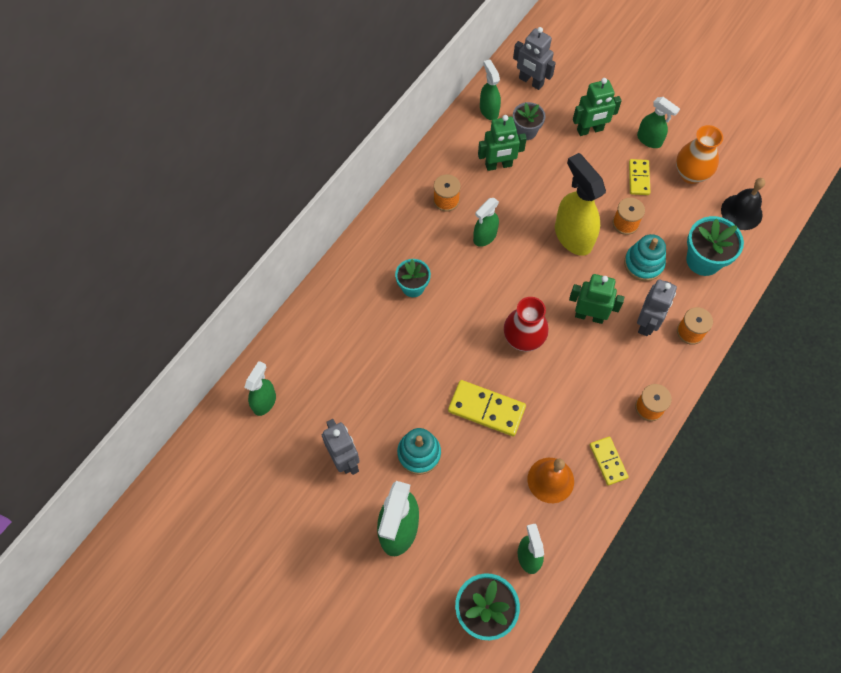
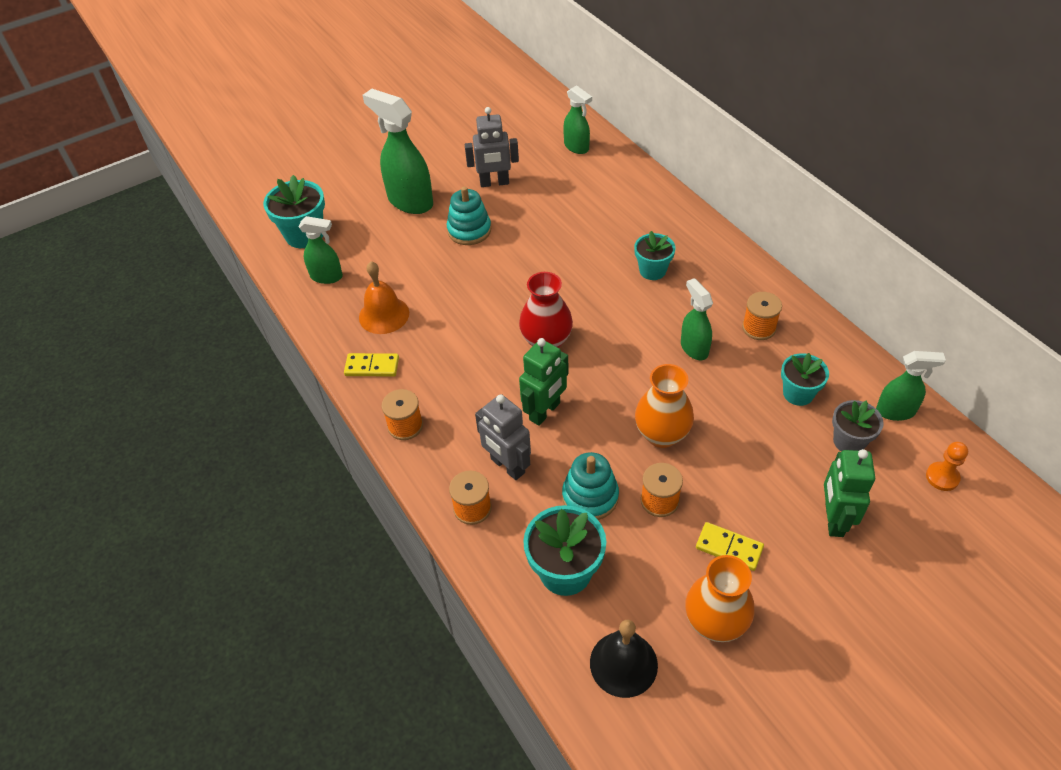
camera: 115 degrees right, 15 degrees down
yellow domino [448,380,526,436] -> none
green robot [478,115,527,171] -> turquoise flower pot [781,353,829,406]
grey robot [513,27,556,90] -> orange pawn [926,442,968,491]
yellow spray bottle [555,153,606,256] -> orange vase [635,364,694,448]
green spray bottle [637,97,680,148] -> none

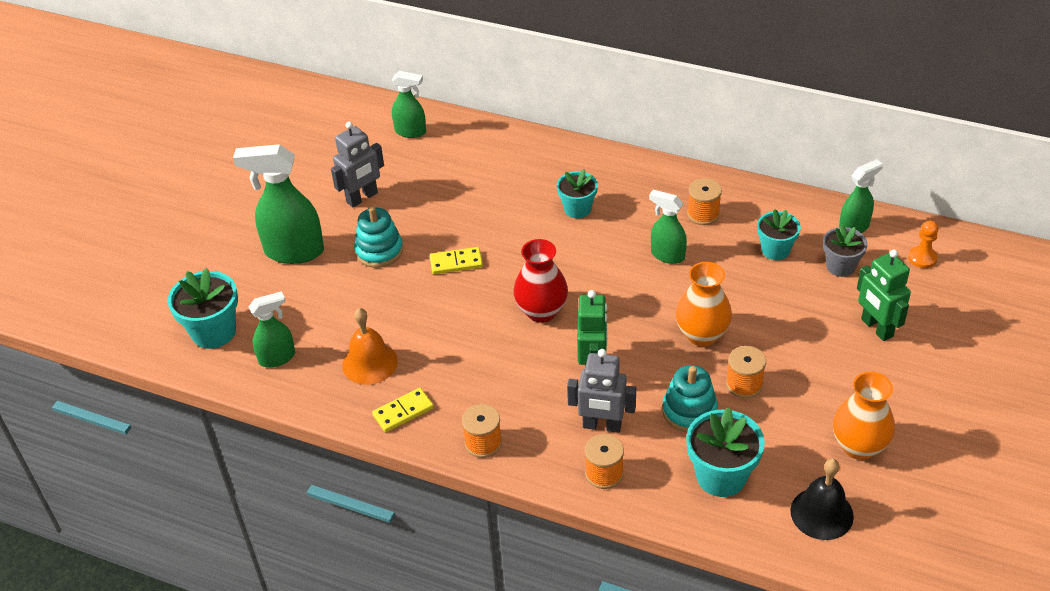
camera: 35 degrees left, 5 degrees down
yellow domino [696,522,764,571] -> yellow domino moved to [430,247,483,274]

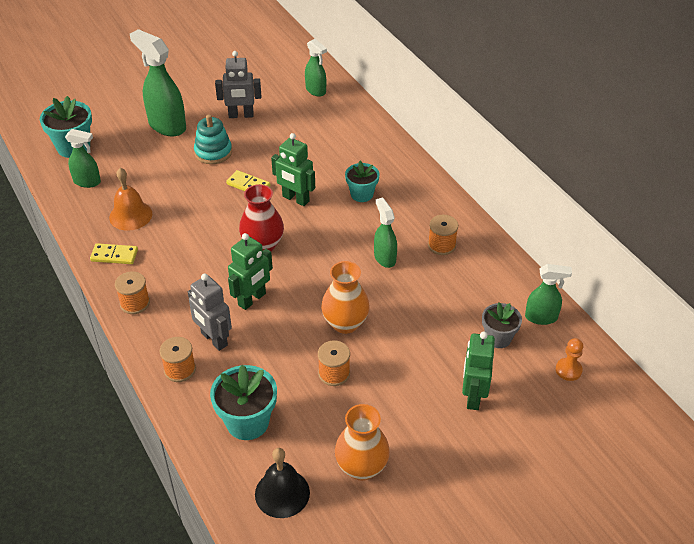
camera: 35 degrees right, 0 degrees up
turquoise stacking toy [662,365,718,432] -> none
turquoise flower pot [757,209,801,260] -> none
none -> green robot [271,133,315,206]

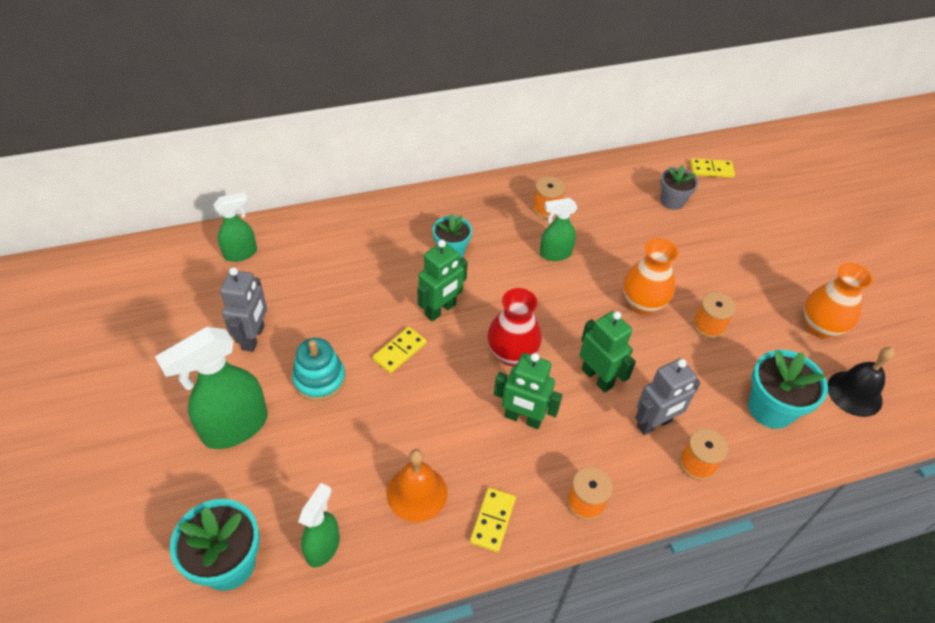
camera: 80 degrees left, 5 degrees up
green robot [462,331,495,410] -> green robot moved to [494,353,562,429]
green spray bottle [525,264,572,325] -> none
orange pawn [556,338,584,381] -> yellow domino [690,158,735,178]

